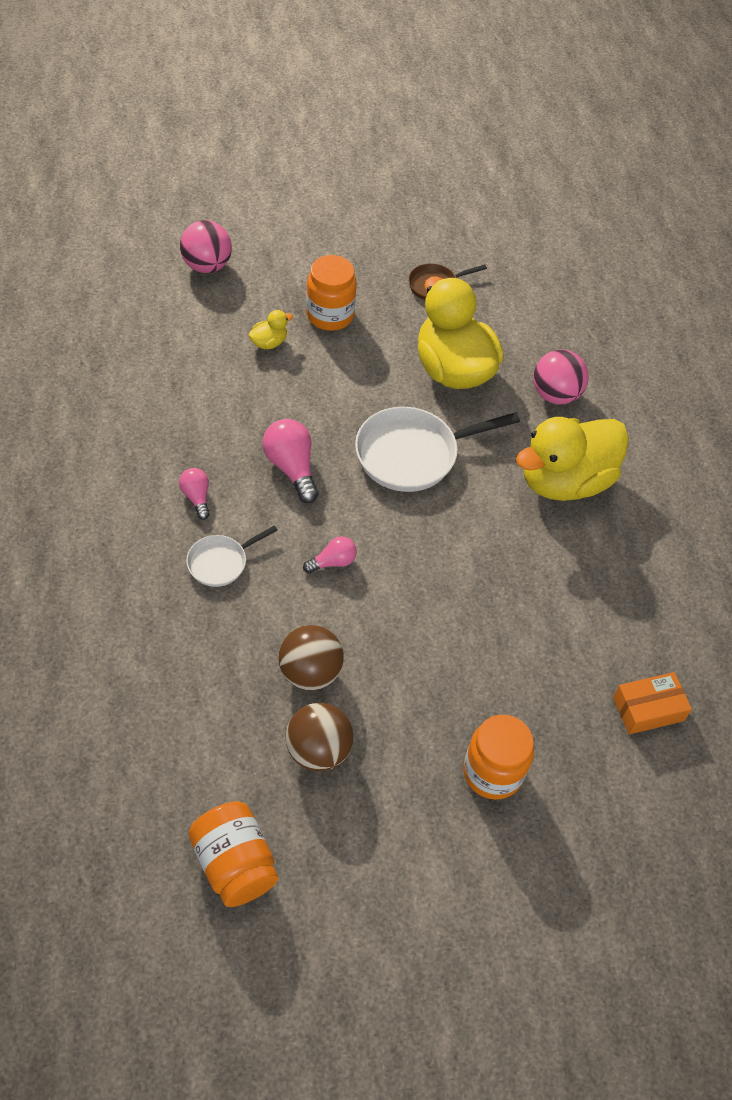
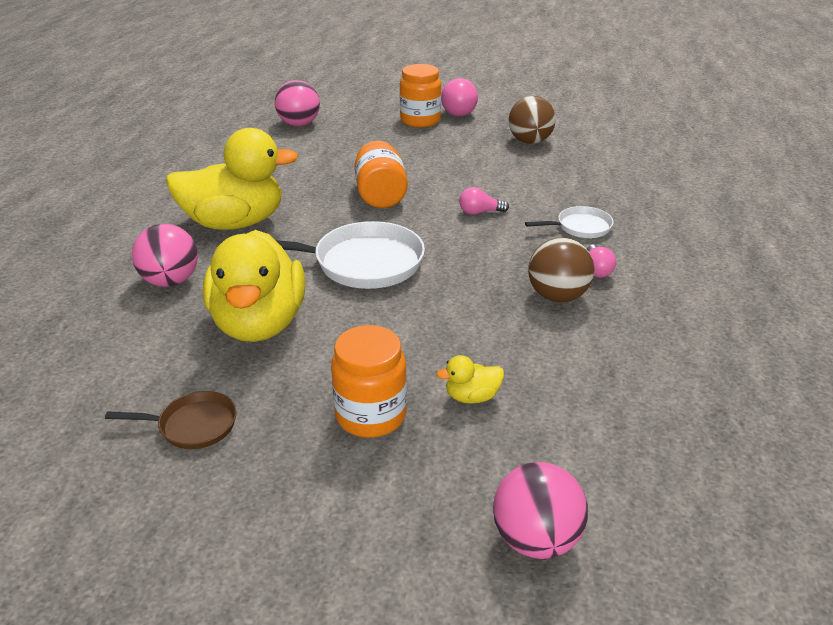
camera: 155 degrees left, 20 degrees down
orange jar [188,801,278,907] -> orange jar moved to [354,141,408,208]
pink light bulb [263,419,319,503] -> pink light bulb moved to [441,78,478,116]
brown ball [278,625,344,690] -> brown ball moved to [528,238,594,302]
orange box [613,672,692,734] -> pink ball [275,80,320,126]

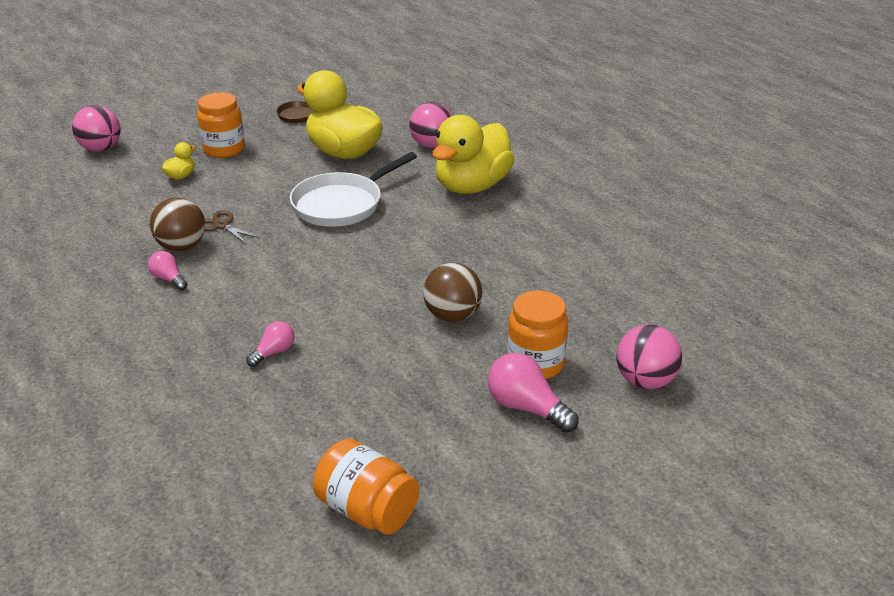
camera: 135 degrees right, 0 degrees up
pink ball [275,80,320,126] -> pink ball moved to [616,325,682,389]
orange jar [354,141,408,208] -> orange jar moved to [313,439,419,535]
pink light bulb [459,187,509,215] -> pink light bulb moved to [246,321,295,367]
brown ball [509,96,556,144] -> brown ball moved to [423,263,482,322]
white pan [525,206,614,238] -> none
none -> brown scissors [205,210,260,244]

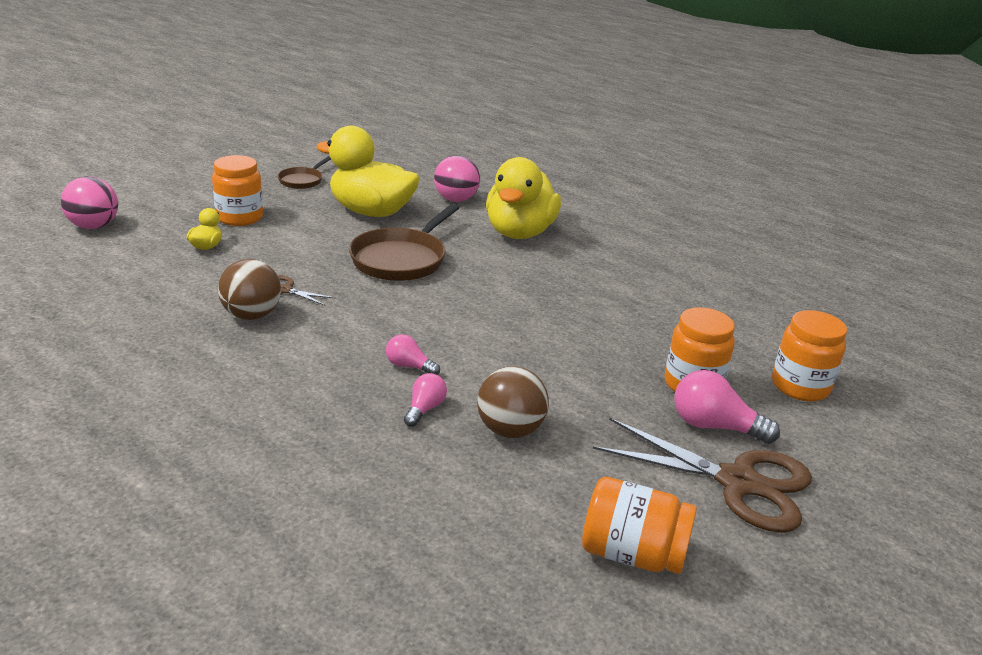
camera: 20 degrees left, 5 degrees down
pink light bulb [148,251,187,290] -> pink light bulb moved to [386,334,440,375]
white pan [290,152,417,227] -> brown pan [349,204,459,281]
brown ball [423,263,482,322] -> brown ball moved to [477,366,549,438]
pink ball [616,325,682,389] -> orange jar [772,310,847,401]
none -> brown scissors [593,418,812,533]

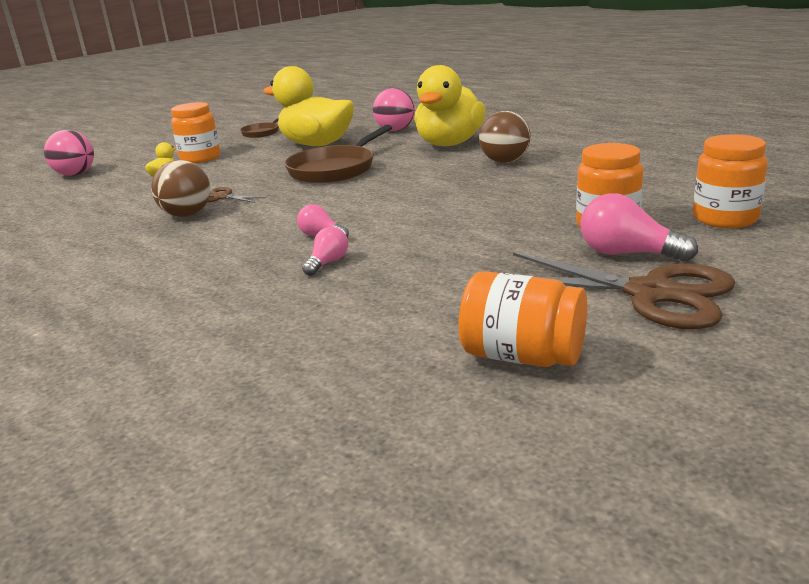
camera: 10 degrees right, 5 degrees down
brown ball [477,366,549,438] -> brown ball moved to [479,111,531,163]

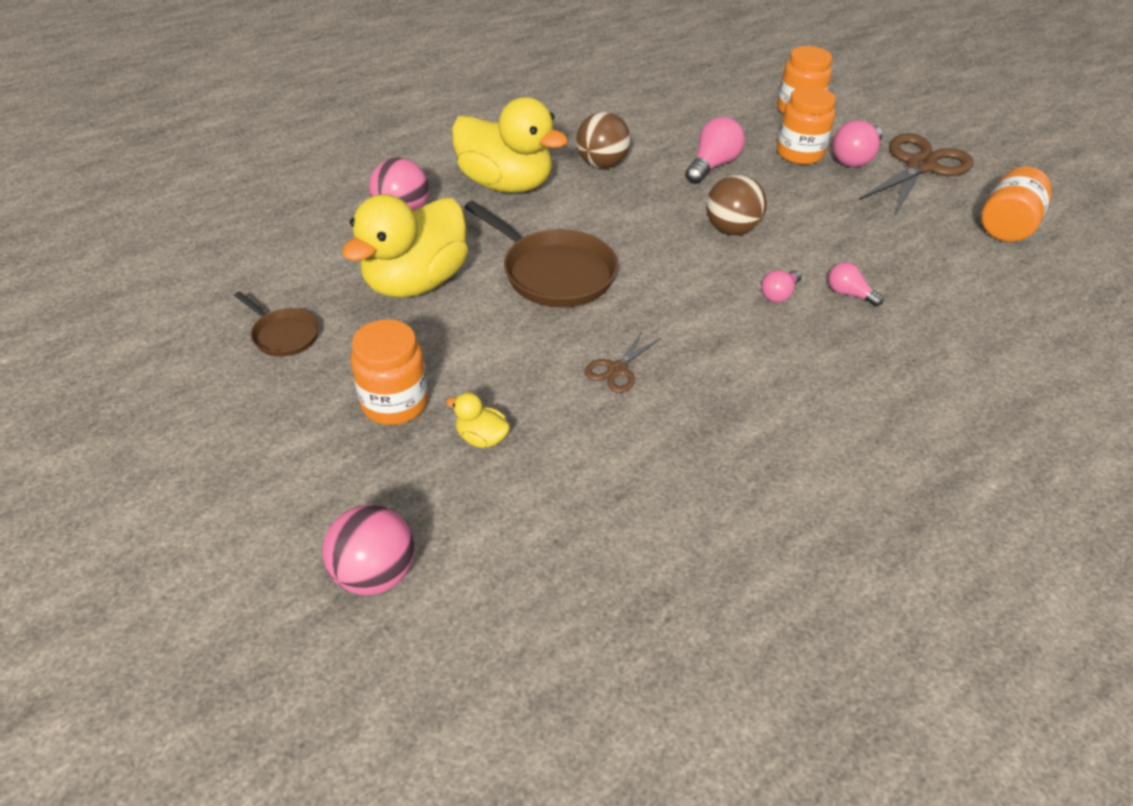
camera: 85 degrees left, 20 degrees up
brown ball [151,160,210,217] -> brown ball moved to [706,175,767,235]
none -> pink light bulb [685,117,745,184]

